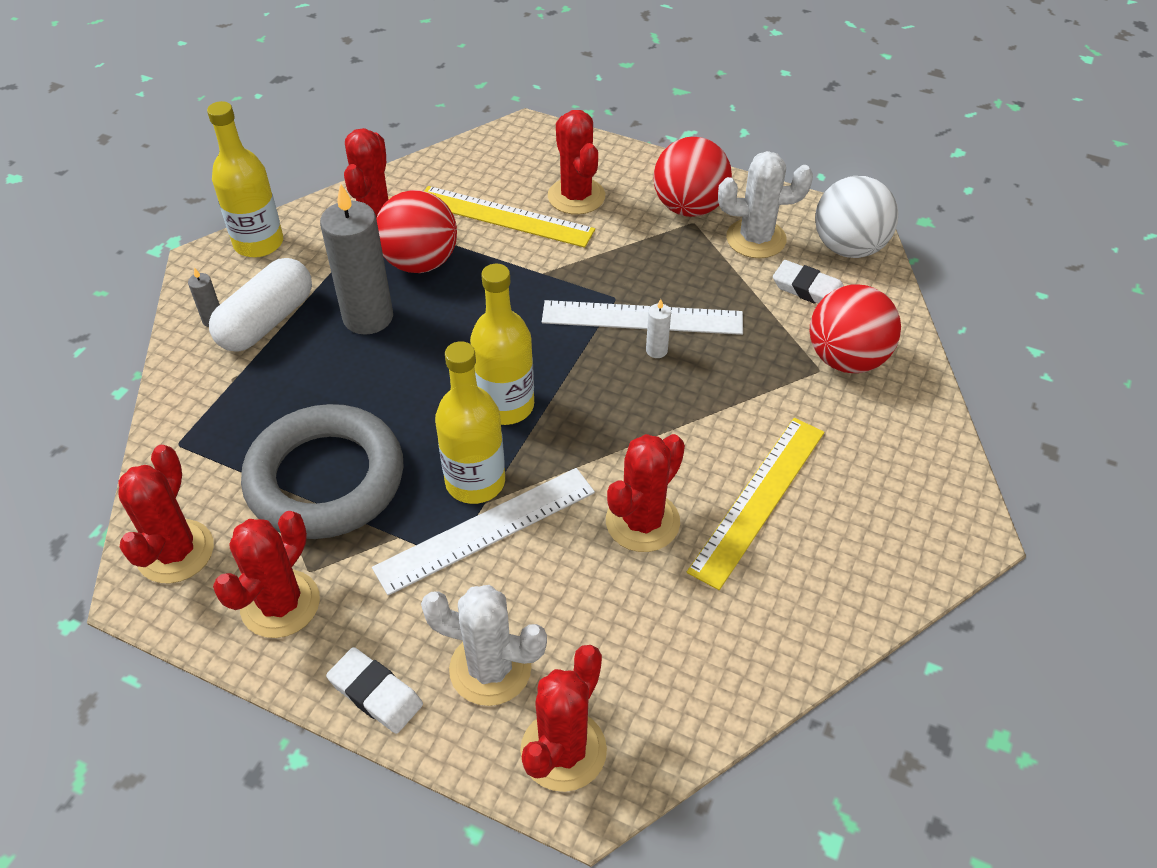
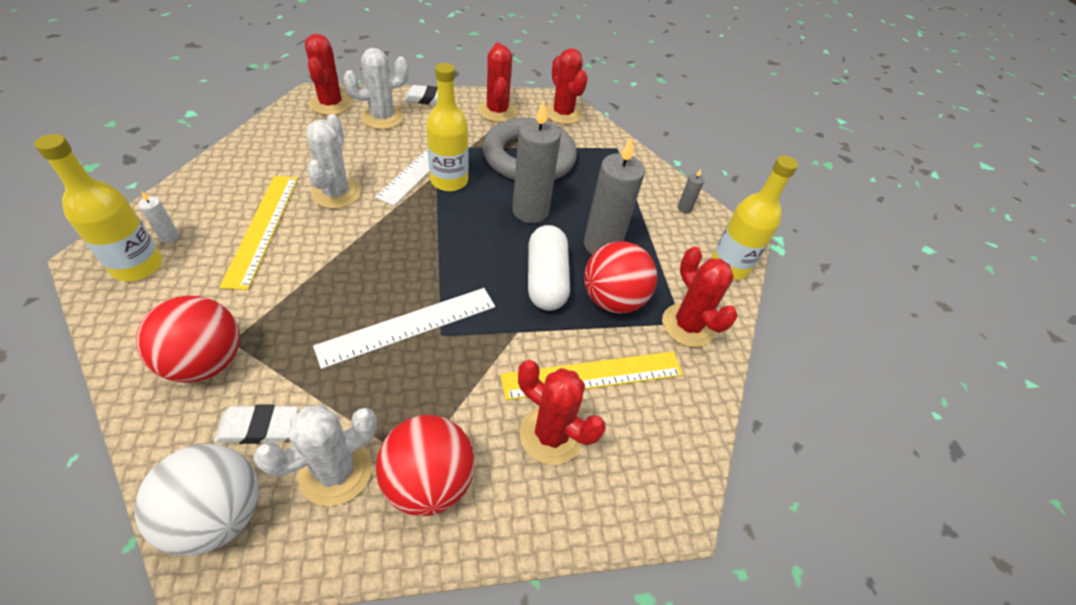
camera: 140 degrees right, 0 degrees up
white capsule [209,258,312,352] -> white capsule moved to [528,225,570,311]
yellow bottle [470,264,534,425] -> yellow bottle moved to [34,134,163,281]
red cactus [606,434,685,552] -> white cactus [306,114,361,209]
white candle [646,299,671,358] -> white candle moved to [138,192,179,243]
none -> grey candle [512,101,561,223]

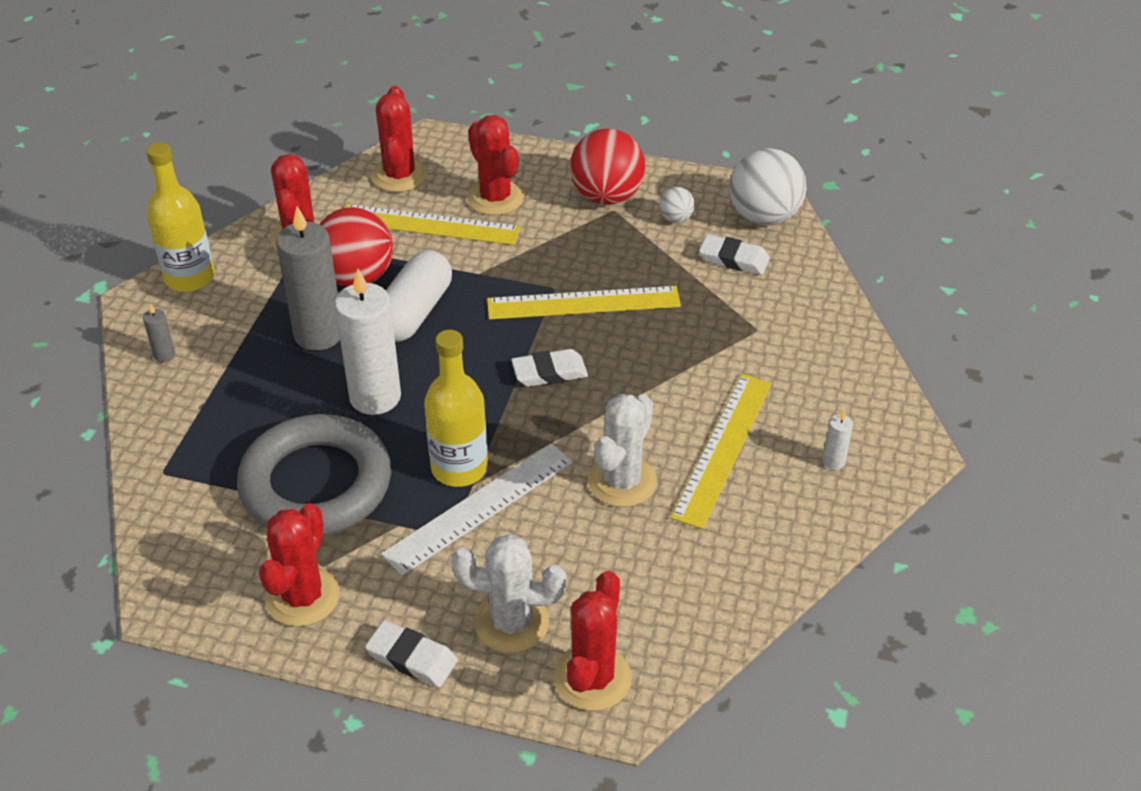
camera: 150 degrees left, 5 degrees down
yellow bottle [34,134,163,281] -> none
red ball [136,296,240,383] -> none
white cactus [253,404,377,506] -> white ball [659,187,695,223]
white ruler [313,288,495,369] -> yellow ruler [487,286,681,320]
grey candle [512,101,561,223] -> white candle [335,269,401,415]
red cactus [545,48,588,124] -> red cactus moved to [371,86,428,192]
none -> white eraser [511,349,588,387]

